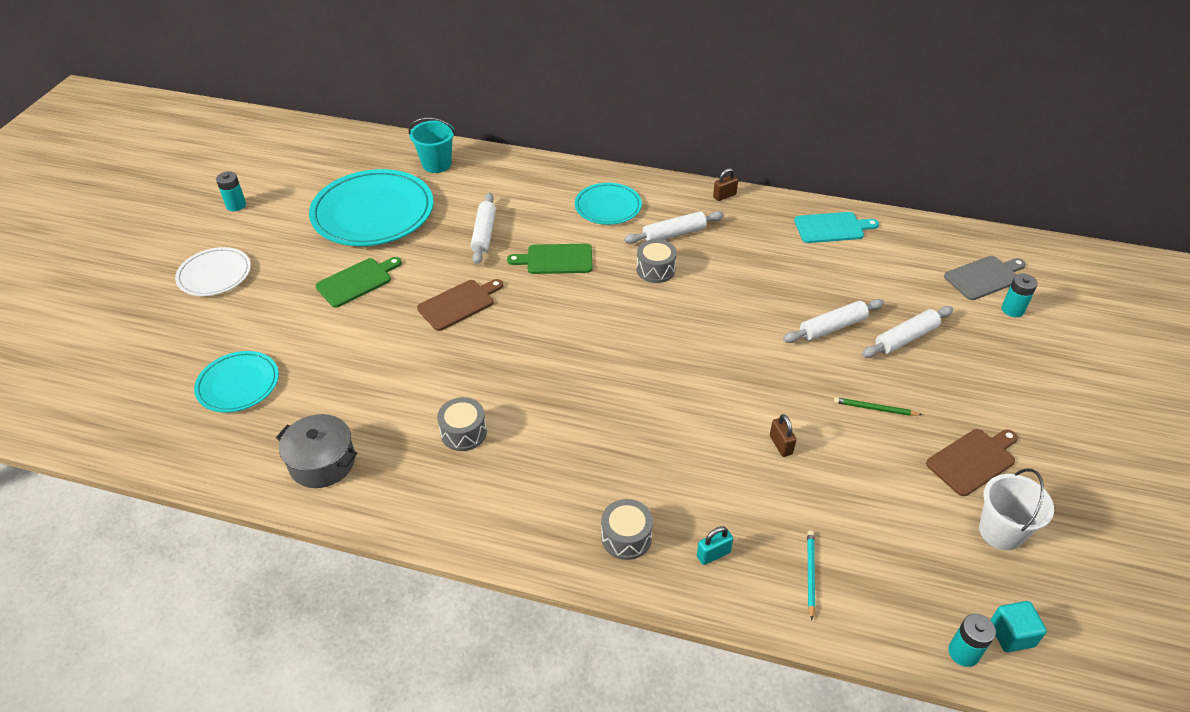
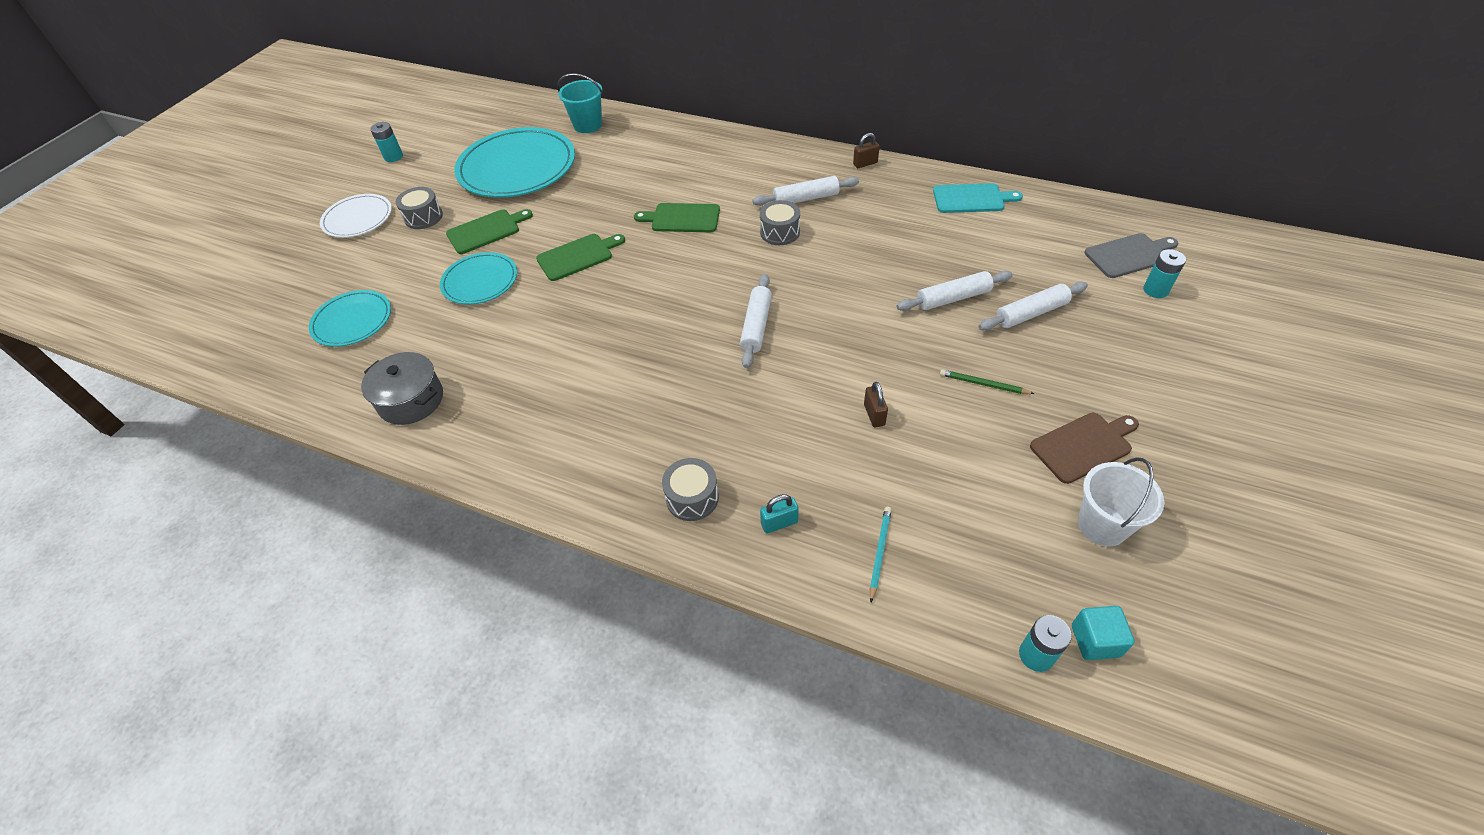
camera: 10 degrees right, 5 degrees up
brown cutting board [417,279,503,331] -> green cutting board [536,234,625,281]
grey drum [437,397,487,451] -> grey drum moved to [396,187,443,229]
white rolling pin [471,193,496,264] -> white rolling pin moved to [740,274,772,368]
turquoise plate [575,183,642,225] -> turquoise plate moved to [440,252,517,304]

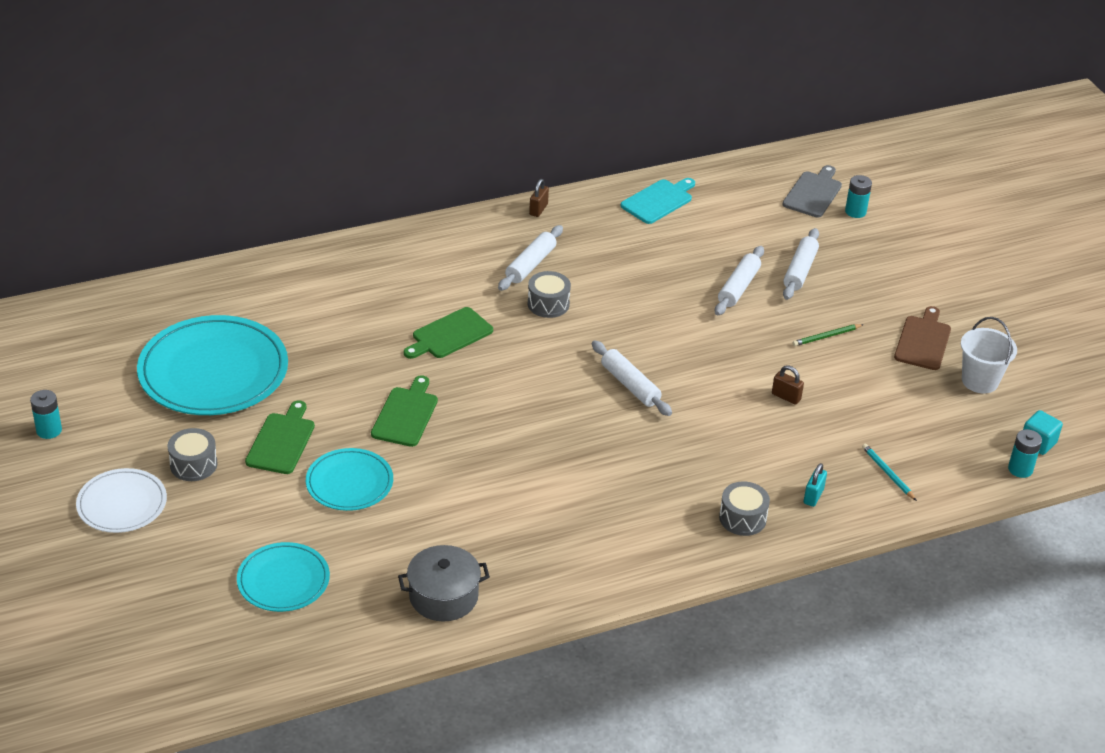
camera: 50 degrees left, 10 degrees down
turquoise bucket [557,73,603,133] -> none

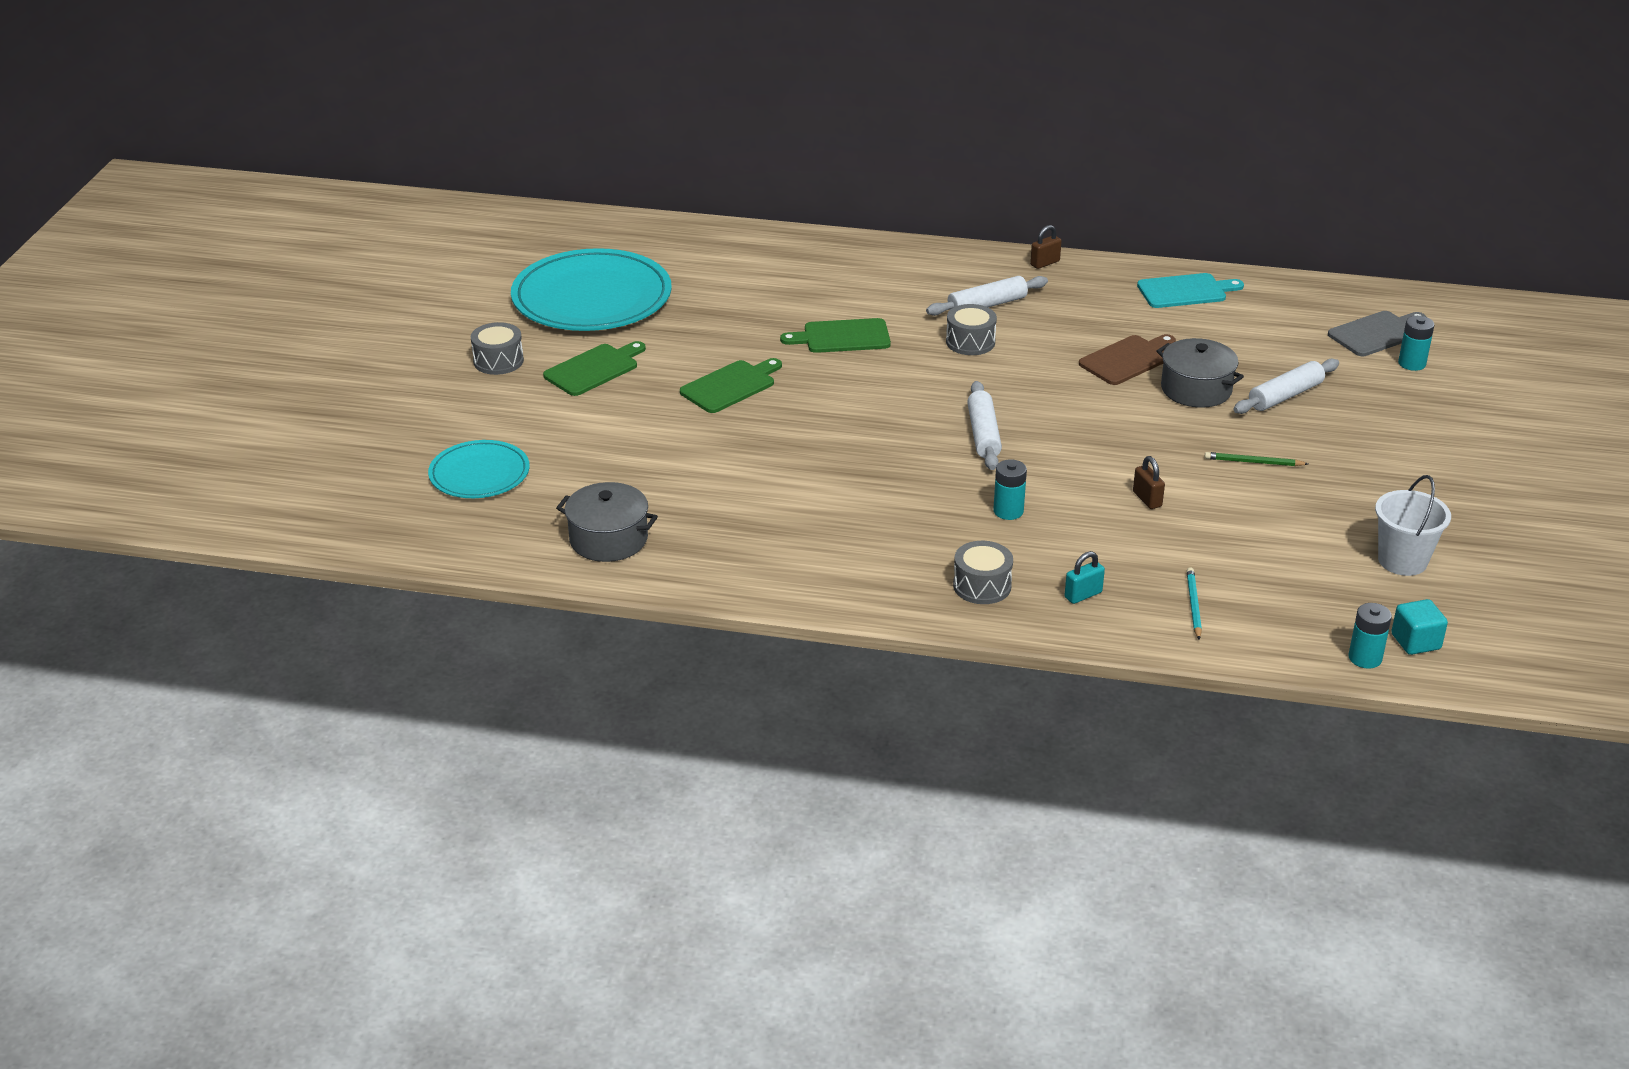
camera: 35 degrees right, 5 degrees down
turquoise battery [30,390,62,439] -> turquoise battery moved to [993,459,1027,520]
white plate [76,468,167,533] -> none
turquoise plate [306,448,393,511] -> none
white rolling pin [715,246,764,315] -> grey pot [1157,338,1244,408]
brown cutting board [894,306,951,370] -> brown cutting board moved to [1079,334,1176,385]

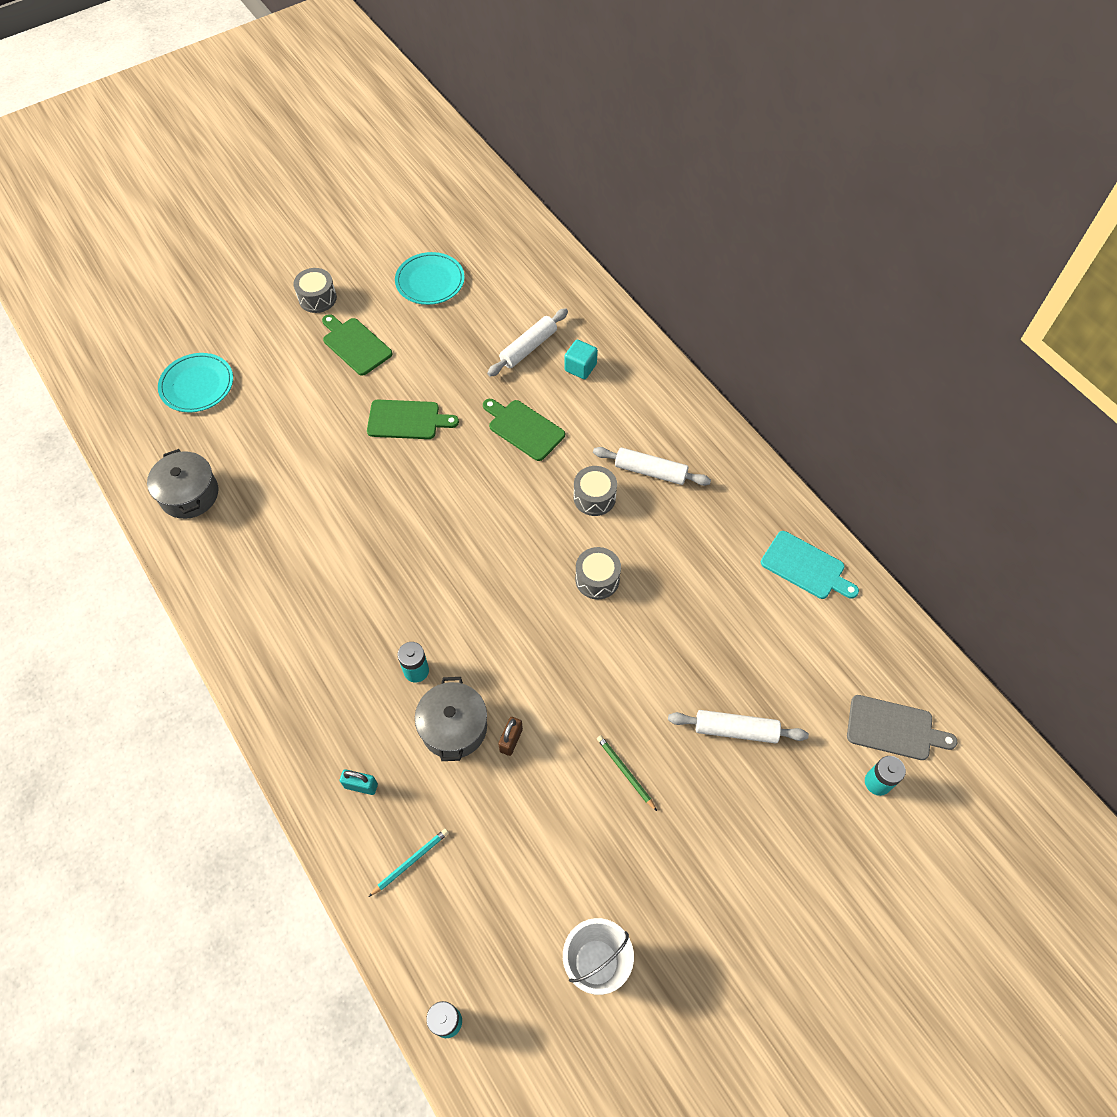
camera: 45 degrees right, 25 degrees up
turquoise plate [511,248,672,331] -> turquoise plate [395,252,465,305], size x0.55
green cutting board [543,341,646,396] -> green cutting board turned 135 degrees counterclockwise [322,314,393,376]
grey drum [953,541,1013,604] -> grey drum moved to [575,547,621,599]
white rolling pin [967,381,1002,470] -> white rolling pin moved to [487,308,568,377]
brown padlock [1030,225,1062,269] -> none
brown cutting board [1079,334,1176,385] -> none
grey pot [1157,338,1244,408] -> grey pot moved to [415,677,487,761]
turquoise cube [1391,599,1448,655] -> turquoise cube moved to [564,340,598,379]

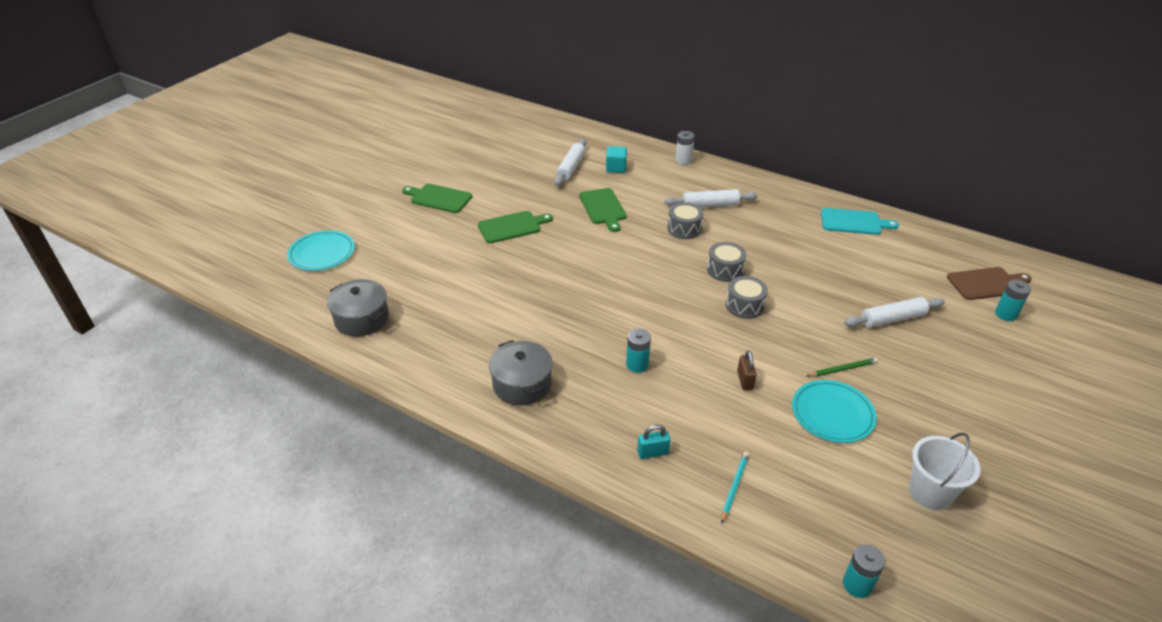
camera: 25 degrees left, 20 degrees down
grey drum [293,268,337,313] -> grey drum moved to [726,276,768,319]
turquoise plate [395,252,465,305] -> turquoise plate moved to [792,380,877,443]
grey pot [415,677,487,761] -> grey pot moved to [489,340,552,405]
green cutting board [483,399,565,461] -> green cutting board turned 120 degrees counterclockwise [579,188,627,232]
green pencil [597,735,657,811] -> green pencil turned 135 degrees clockwise [807,358,878,377]
grey cutting board [847,695,958,760] -> brown cutting board [947,267,1032,300]
none -> white battery [675,131,695,165]

